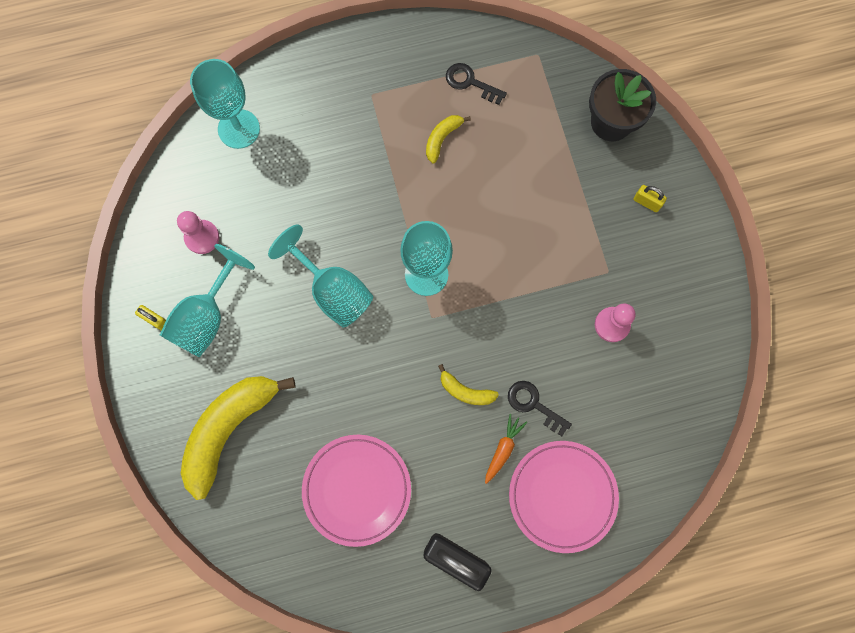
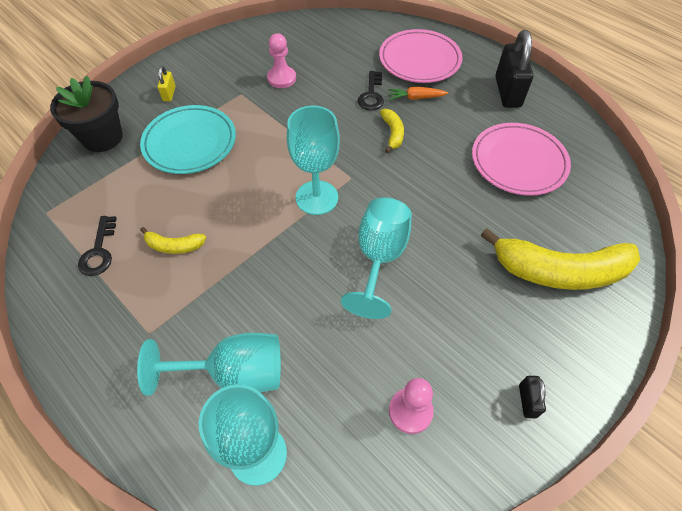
camera: 120 degrees left, 20 degrees down
yellow padlock [135,305,166,331] -> black padlock [519,376,546,418]
turquoise goblet [160,244,255,357] -> turquoise goblet moved to [137,333,281,396]
none -> turquoise plate [140,105,236,174]

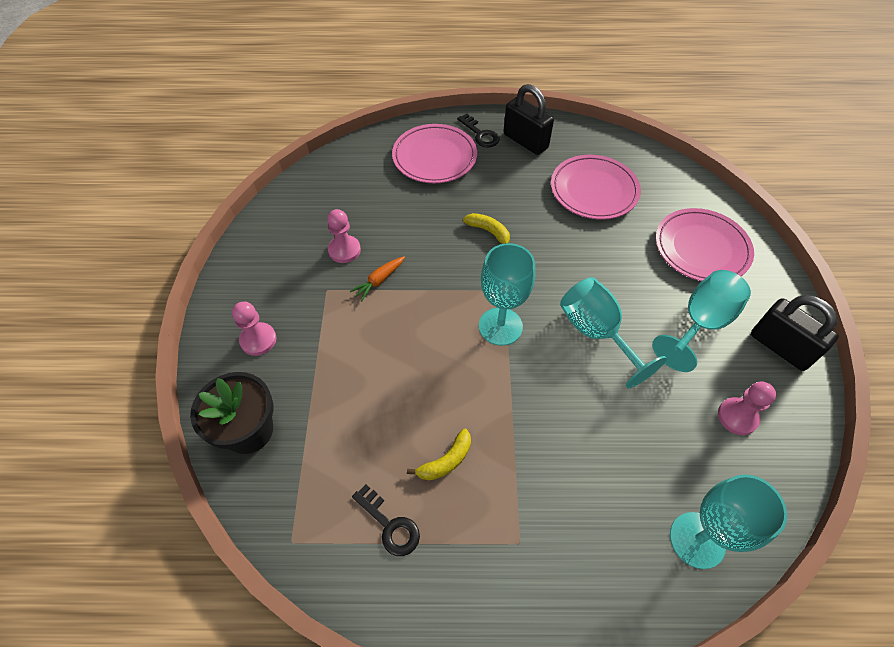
camera: 45 degrees left, 0 degrees up
turquoise goblet [137,333,281,396] -> turquoise goblet moved to [652,270,751,372]
turquoise plate [140,105,236,174] -> none
yellow padlock [157,66,176,101] -> pink pawn [232,302,276,356]
black key [358,71,384,111] -> black key moved to [457,113,500,147]
orange carrot [388,87,448,100] -> orange carrot moved to [350,257,405,301]
yellow banana [481,228,640,290] -> pink plate [655,208,754,281]
black padlock [519,376,546,418] -> black padlock [751,295,839,371], size x2.10

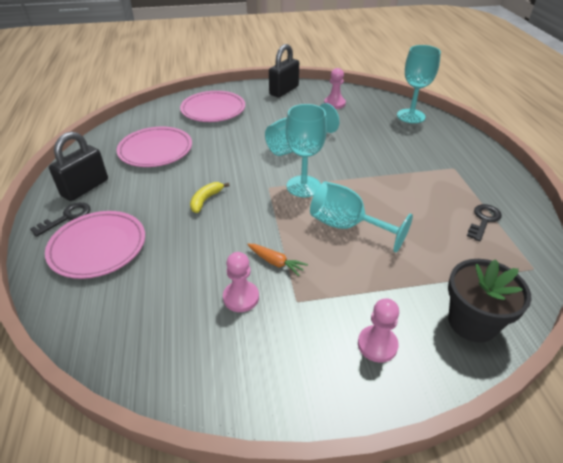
camera: 100 degrees left, 15 degrees down
yellow banana [407,429,471,481] -> none
turquoise goblet [652,270,751,372] -> turquoise goblet moved to [310,181,413,253]

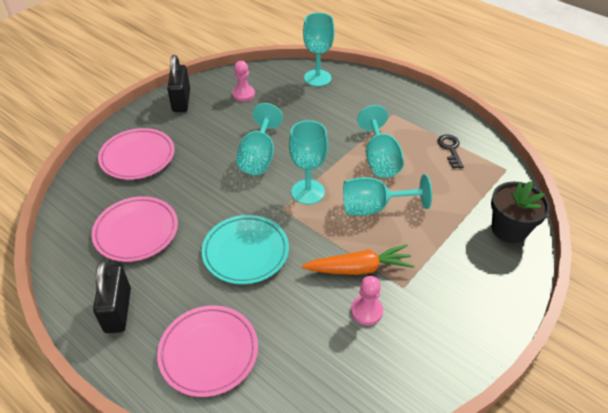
camera: 40 degrees left, 5 degrees up
black key [30,202,90,237] -> none
yellow banana [190,182,230,213] -> turquoise plate [201,215,289,284]
orange carrot [247,244,308,276] -> orange carrot [302,244,415,275], size x1.81
pink pawn [358,298,399,363] -> none
none -> turquoise goblet [357,105,404,178]

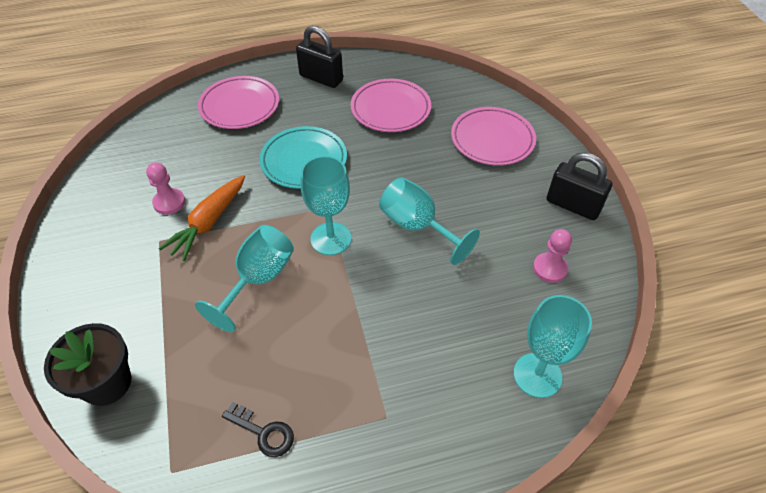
camera: 125 degrees right, 5 degrees up
turquoise goblet [357,105,404,178] -> none

